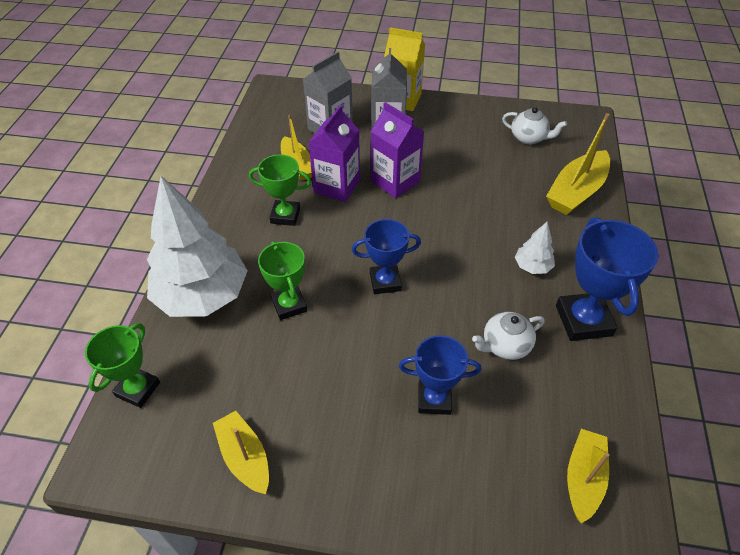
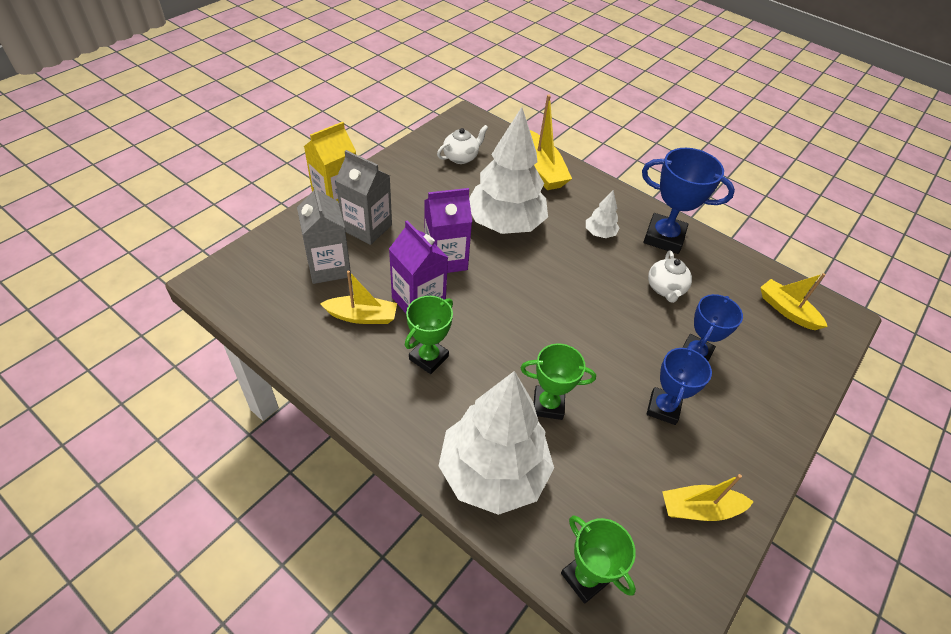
camera: 65 degrees left, 0 degrees up
blue trophy [352,219,421,294] -> blue trophy moved to [647,346,712,425]
none -> white tree [469,107,548,234]

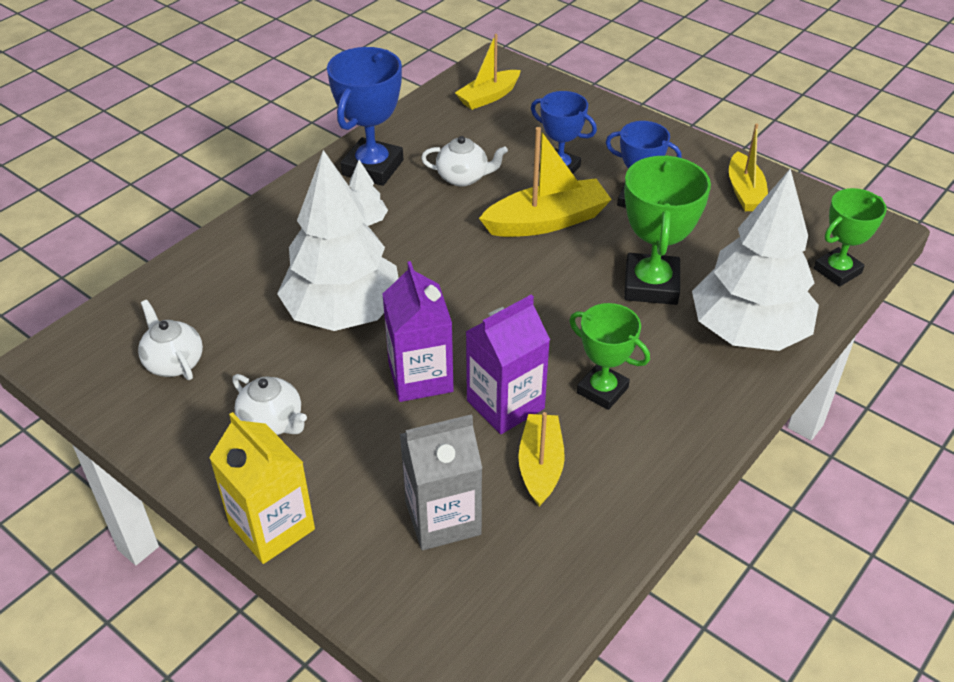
camera: 85 degrees left, 5 degrees down
grey carton [335,150,392,245] -> none
green trophy [520,343,596,420] -> green trophy [624,155,711,305], size x1.52
yellow boat [530,95,572,190] -> yellow boat moved to [479,127,612,237]
none -> white teapot [232,374,307,435]

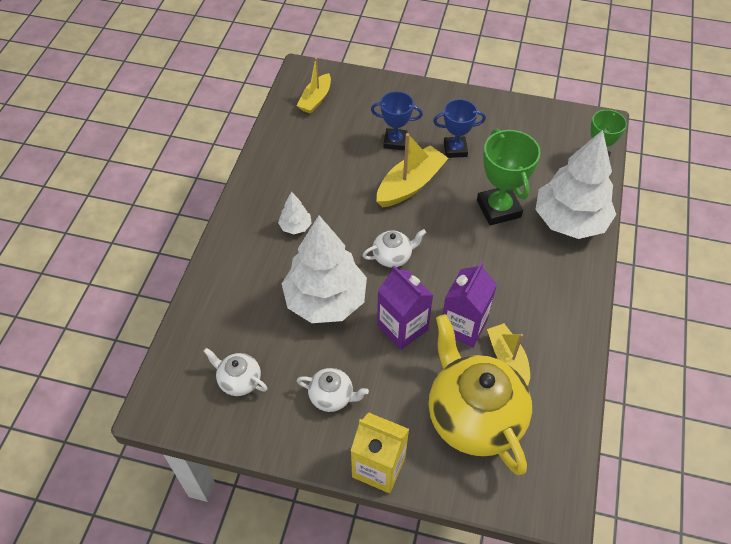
camera: 25 degrees left, 10 degrees up
blue trophy [327,47,403,186] -> none
grey carton [400,414,482,550] -> yellow teapot [429,314,532,475]
white teapot [421,136,508,186] -> white teapot moved to [362,229,426,268]
green trophy [569,303,650,410] -> none
yellow boat [729,124,768,211] -> none

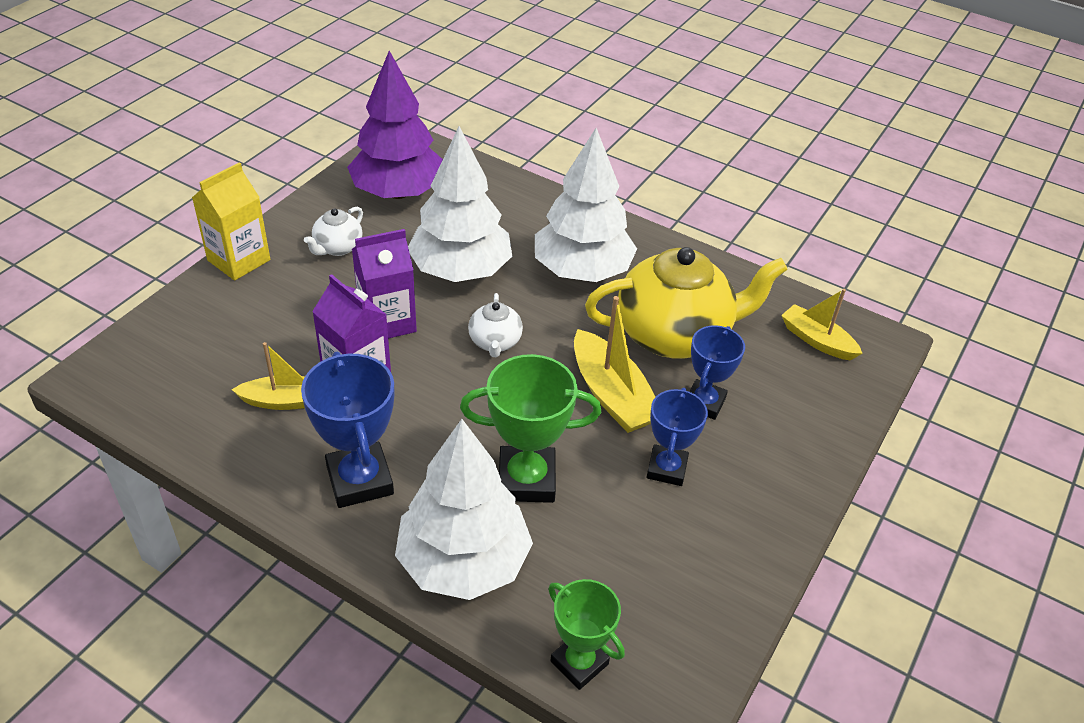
camera: 105 degrees right, 10 degrees down
white teapot [203,348,268,396] -> purple tree [347,51,443,199]
white tree [278,192,312,234] -> white tree [535,128,637,282], size x2.35
yellow teapot [429,314,532,475] -> yellow teapot moved to [585,247,788,359]
none -> blue trophy [301,352,394,508]

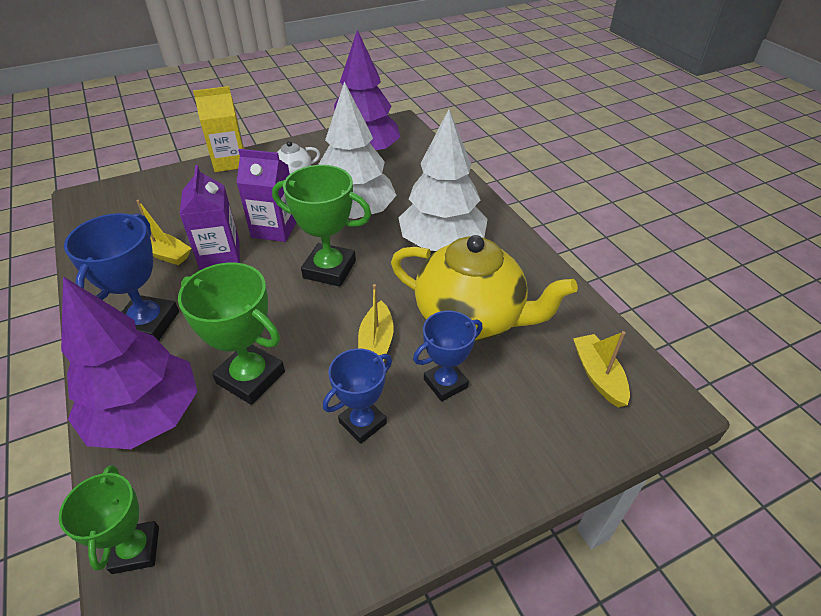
camera: 35 degrees right, 0 degrees up
white tree [395,419,533,600] -> purple tree [61,276,198,449]
white teapot [468,293,523,357] -> green trophy [272,165,371,287]
yellow boat [574,296,655,433] -> yellow boat [358,284,394,361], size x0.67

